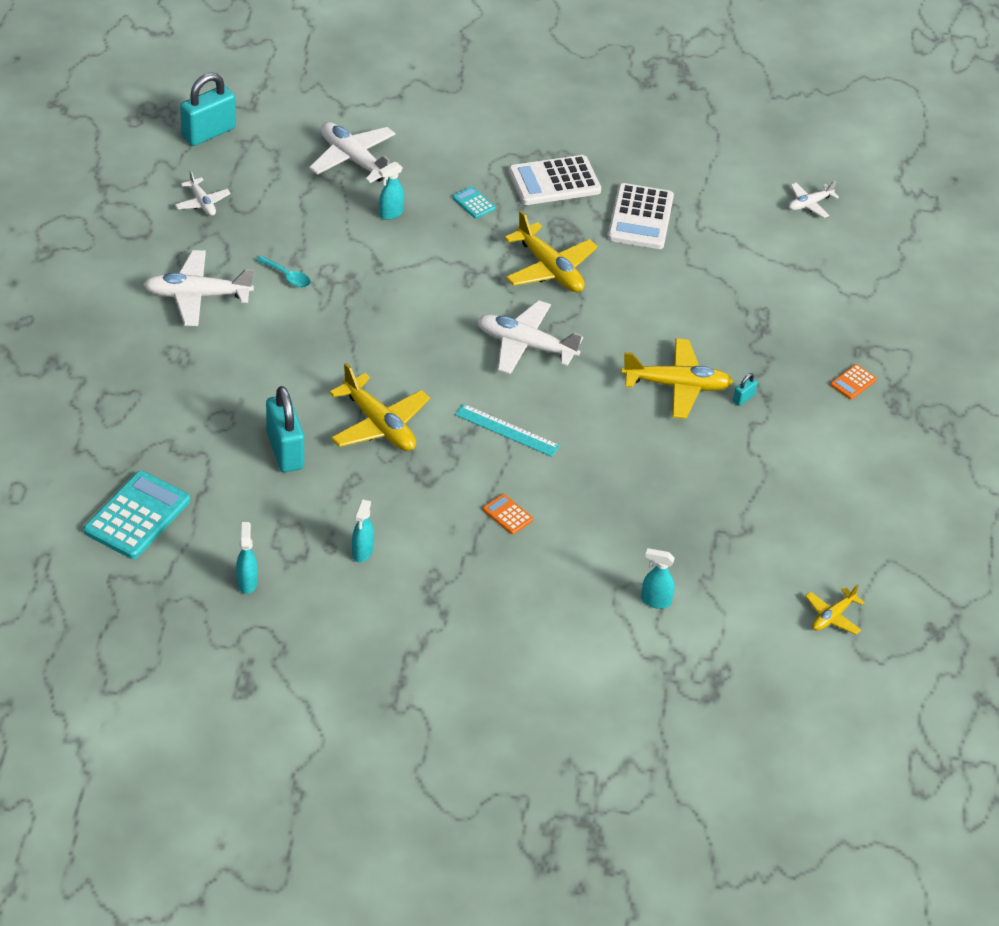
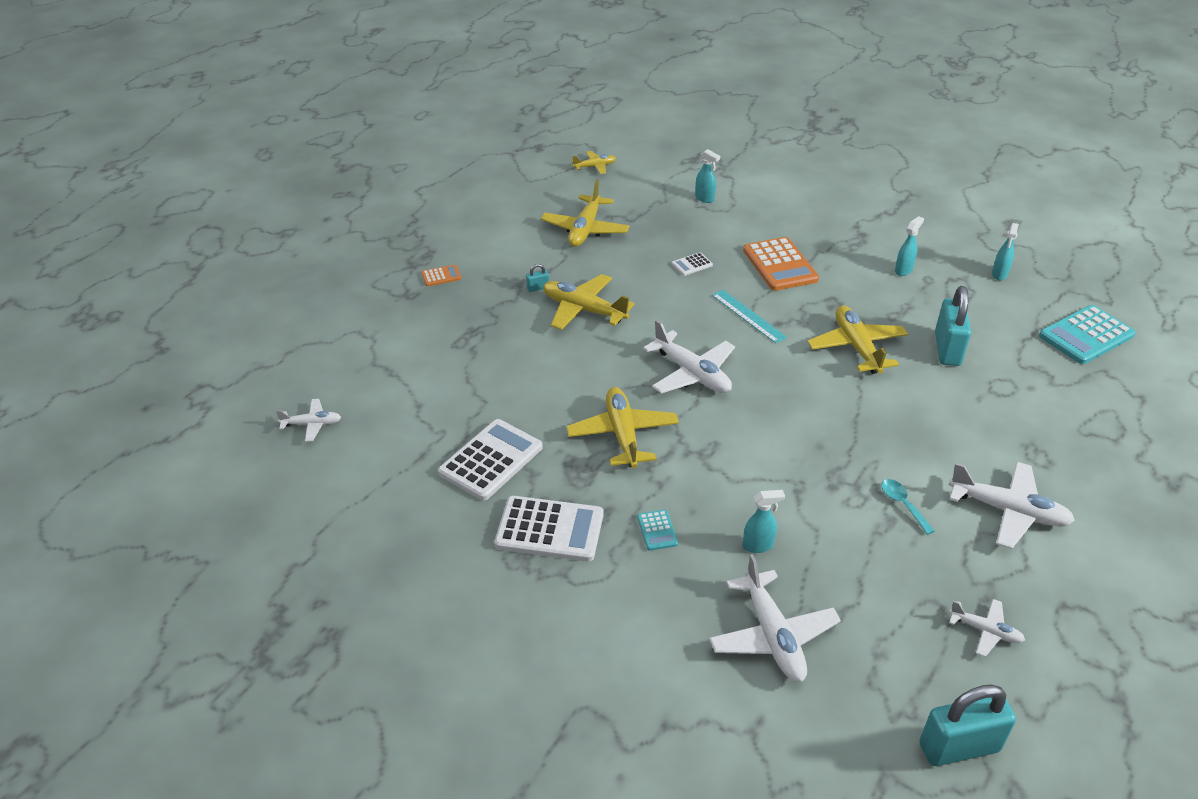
camera: 150 degrees left, 5 degrees down
white plane [175,170,231,216] -> white plane turned 120 degrees clockwise [949,599,1025,657]
orange calculator [483,494,533,534] -> orange calculator [743,237,819,291], size x2.13
none -> yellow plane [541,180,630,247]
none -> white calculator [672,252,713,276]

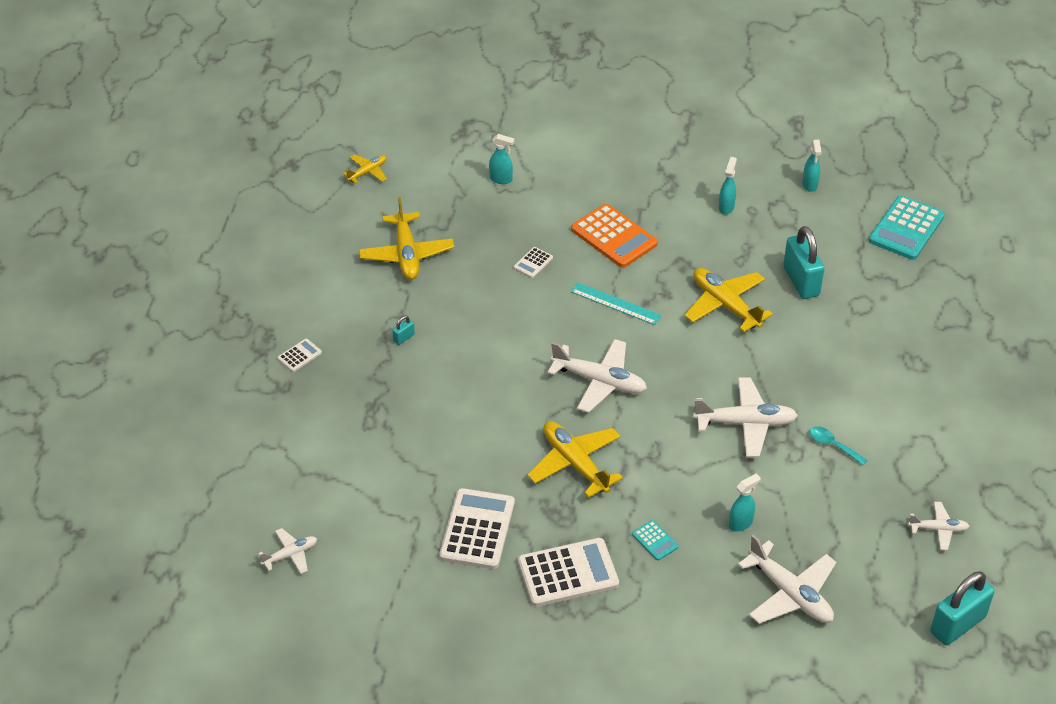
camera: 25 degrees left, 5 degrees up
orange calculator [421,265,461,286] -> white calculator [278,339,322,372]
yellow plane [543,274,635,330] -> none
white plane [948,462,1075,549] -> white plane moved to [693,377,798,457]

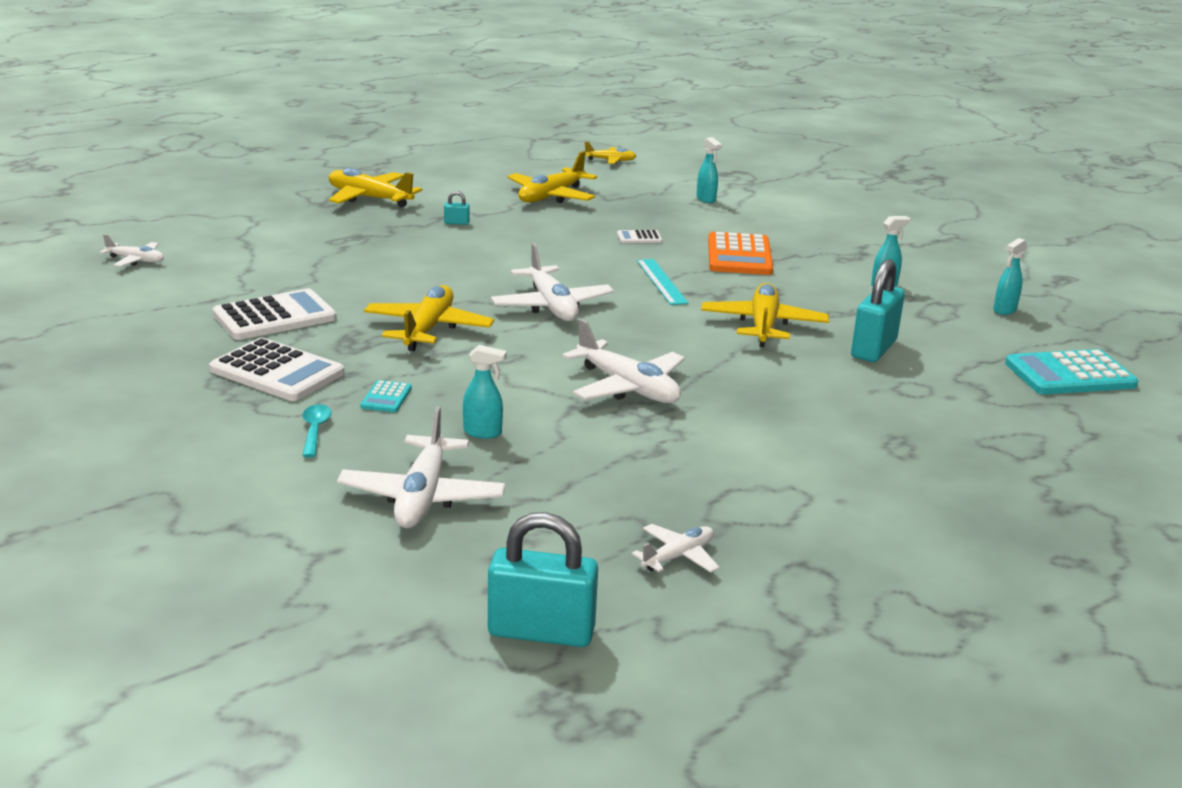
camera: 45 degrees right, 20 degrees down
white calculator [278,339,322,372] -> yellow plane [329,168,422,207]
turquoise spoon [809,426,867,465] -> turquoise spoon moved to [302,404,332,458]
white plane [908,502,969,550] -> white plane turned 90 degrees counterclockwise [632,524,719,573]

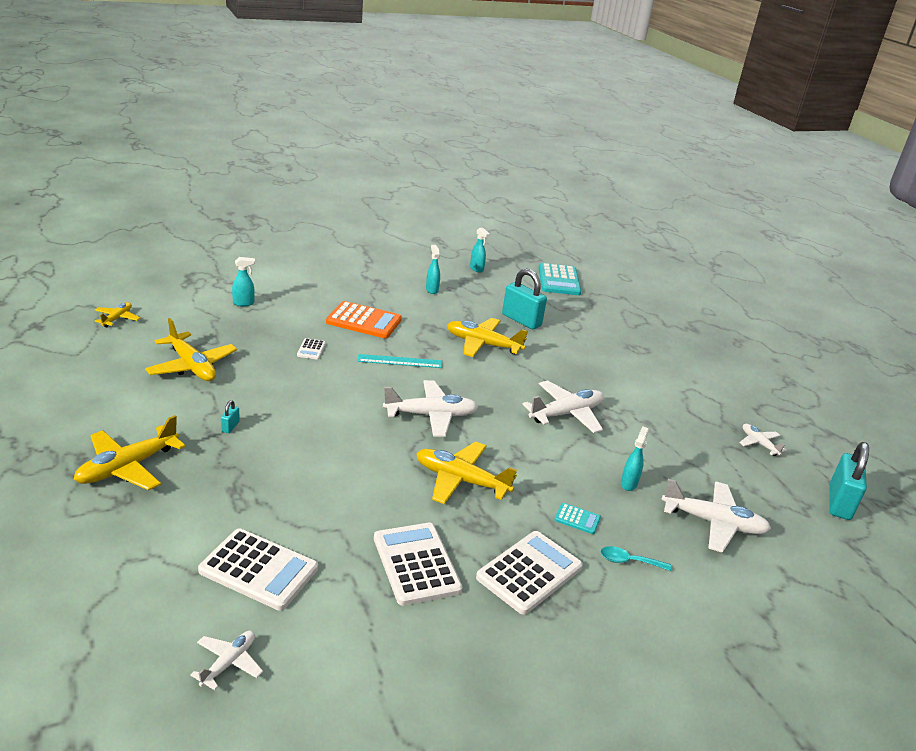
camera: 80 degrees left, 5 degrees up
none -> white calculator [198,528,318,611]

